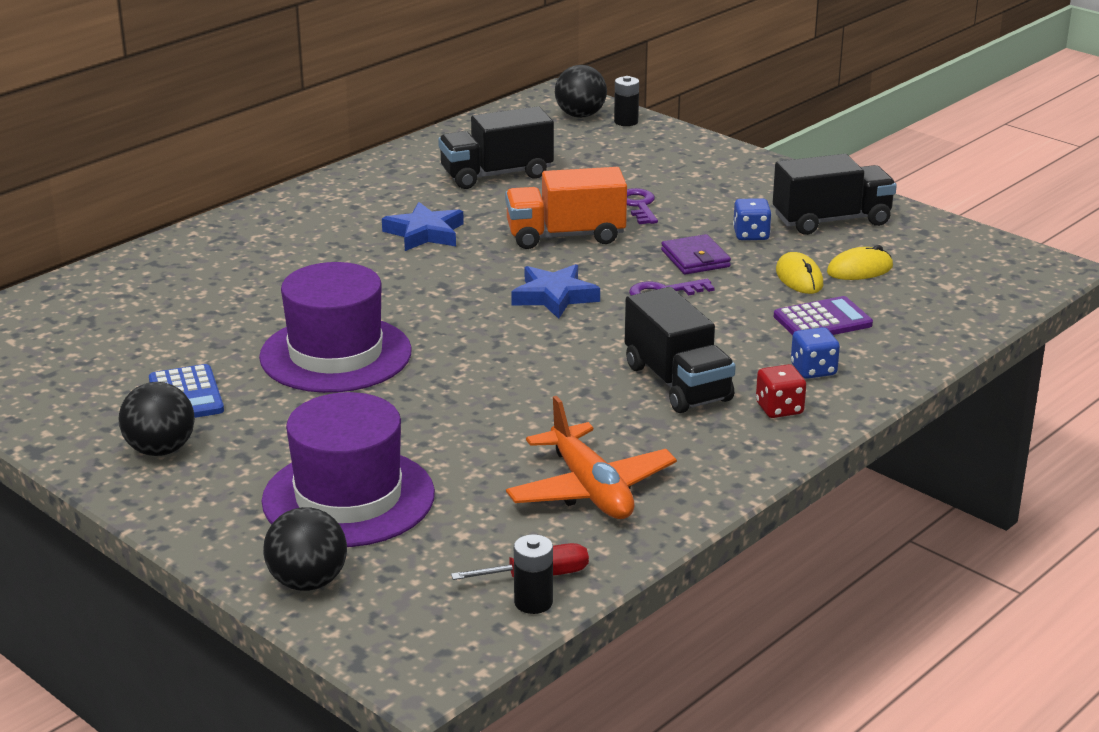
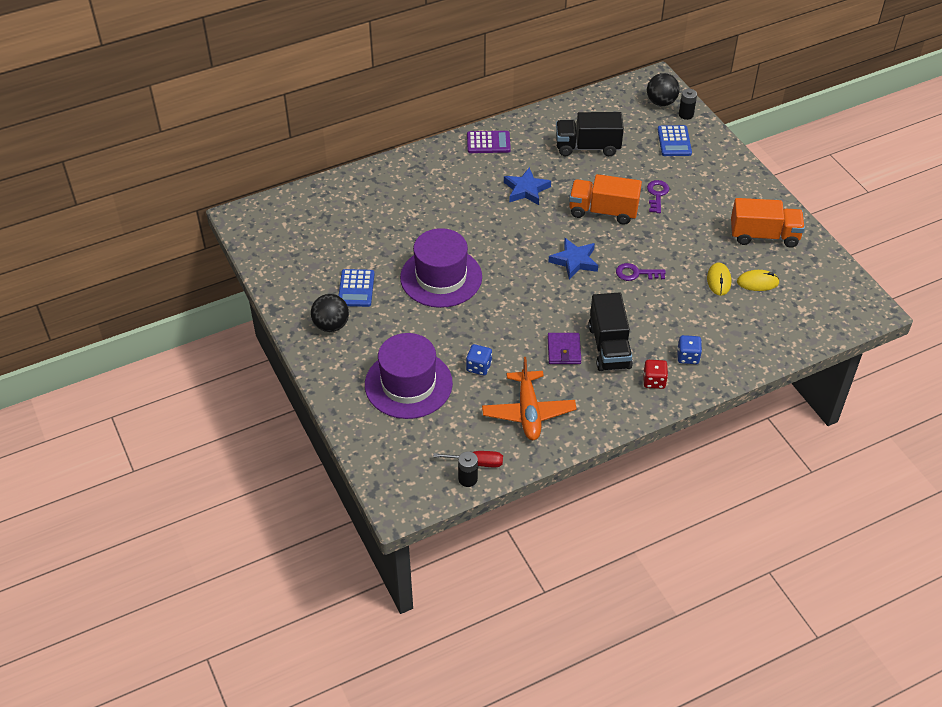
camera: 20 degrees right, 20 degrees up
black ball [263,507,347,591] -> none
purple wallet [661,234,731,274] -> purple wallet moved to [548,333,581,364]
blue dice [733,198,772,240] -> blue dice moved to [466,344,492,375]
black truck [773,154,897,235] -> orange truck [731,198,805,248]
purple calculator [774,296,873,335] -> purple calculator moved to [467,131,511,153]
none -> blue calculator [658,125,692,156]

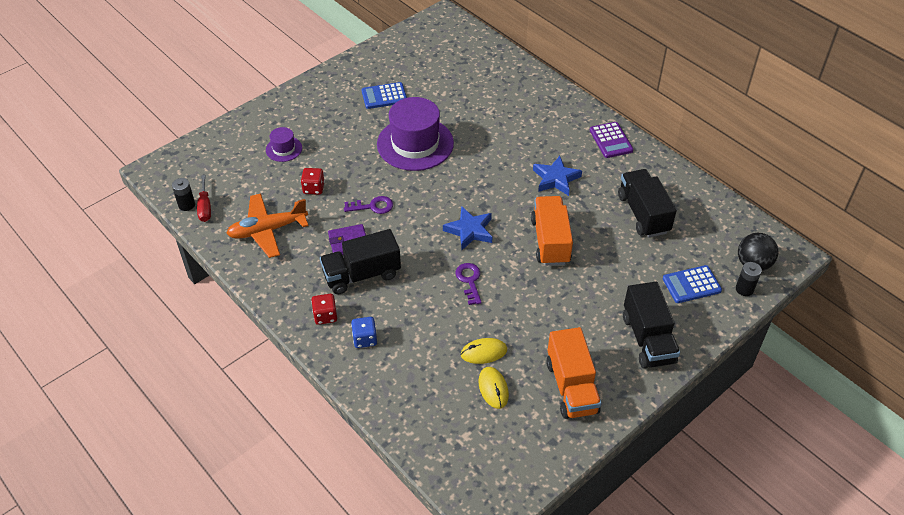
camera: 75 degrees right, 0 degrees up
black ball [311,294,349,332] -> none
purple hat [365,333,453,419] -> purple hat [266,127,302,162], size x0.47
blue dice [466,344,492,375] -> red dice [301,168,325,195]
purple key [647,180,669,213] -> purple key moved to [344,196,393,214]
none -> black truck [623,282,680,369]

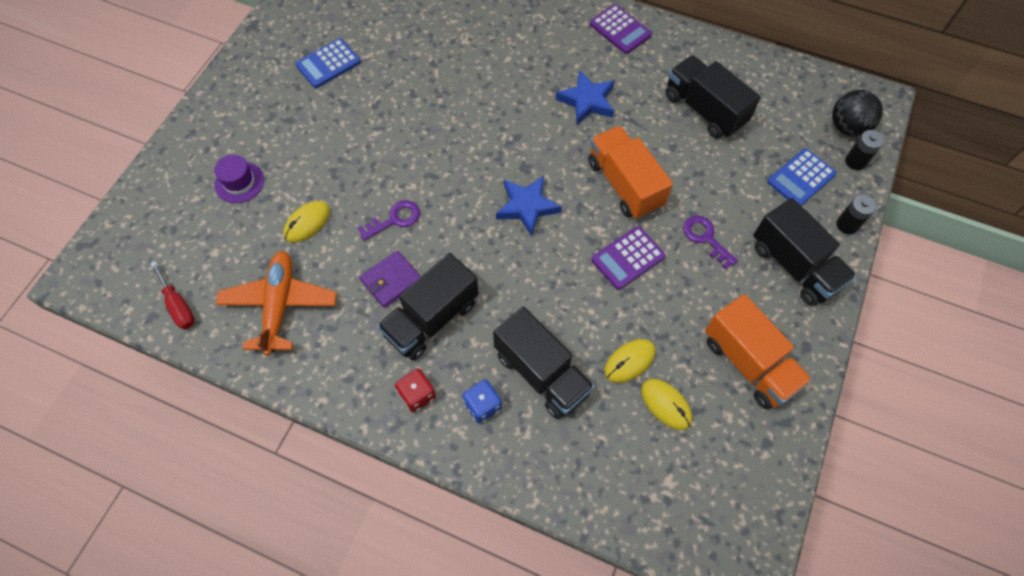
camera: 25 degrees left, 15 degrees up
black battery [172,178,195,211] -> black battery moved to [836,194,876,234]
orange plane [226,193,308,258] -> orange plane turned 135 degrees clockwise [216,251,337,356]
red dice [301,168,325,195] -> yellow mouse [283,201,330,243]
purple hat [377,97,454,171] -> none
purple key [455,263,482,305] -> purple key moved to [683,216,738,270]
none -> black truck [493,306,595,419]
none -> purple calculator [592,226,665,290]

